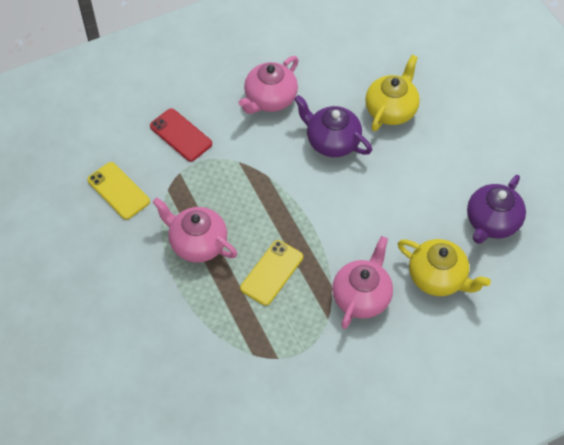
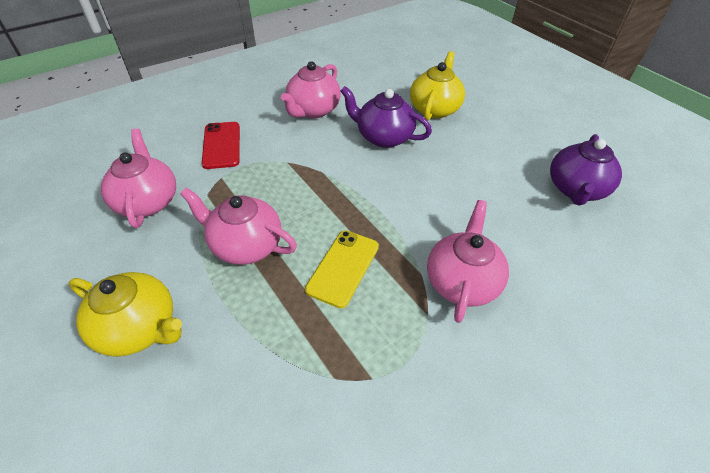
camera: 10 degrees left, 10 degrees down
yellow phone [87,162,150,220] -> pink teapot [101,129,176,228]
red phone [150,108,212,162] -> red phone turned 45 degrees clockwise [202,122,240,169]
yellow teapot [398,239,491,296] -> yellow teapot moved to [69,272,182,357]

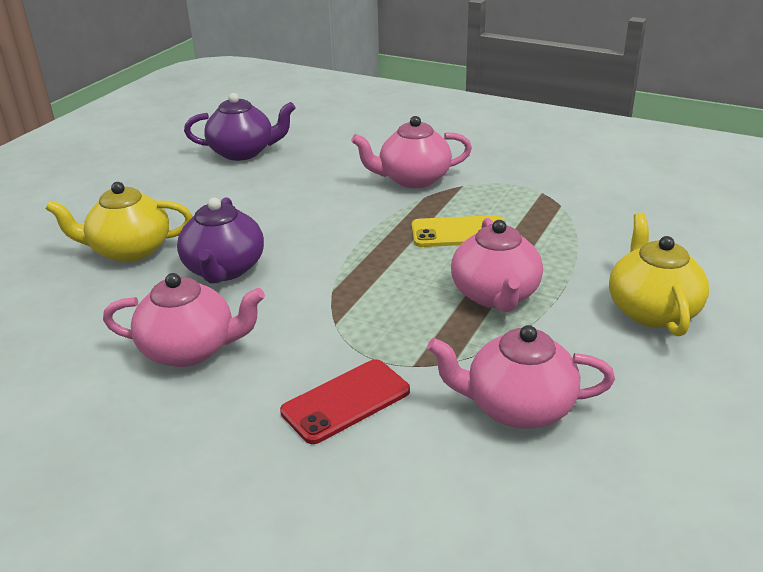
camera: 115 degrees left, 15 degrees down
pink teapot [101,129,176,228] -> pink teapot turned 45 degrees clockwise [427,325,615,429]

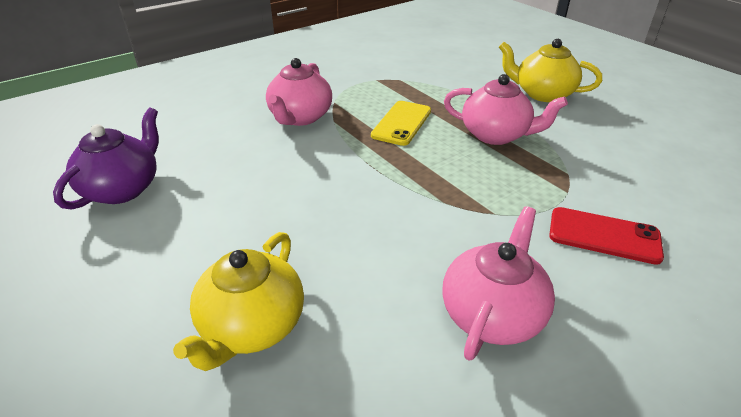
camera: 65 degrees left, 5 degrees up
purple teapot [177,197,264,283] -> none
red phone [280,359,410,444] -> red phone turned 60 degrees counterclockwise [549,207,664,265]
pink teapot [427,325,615,429] -> none

